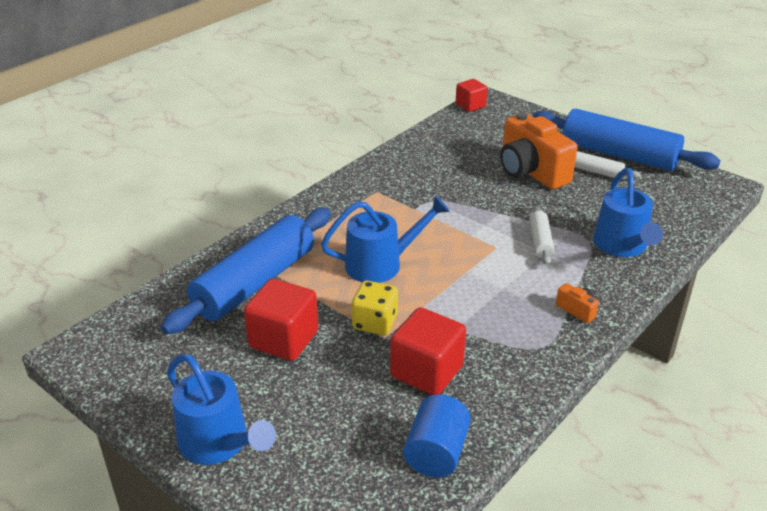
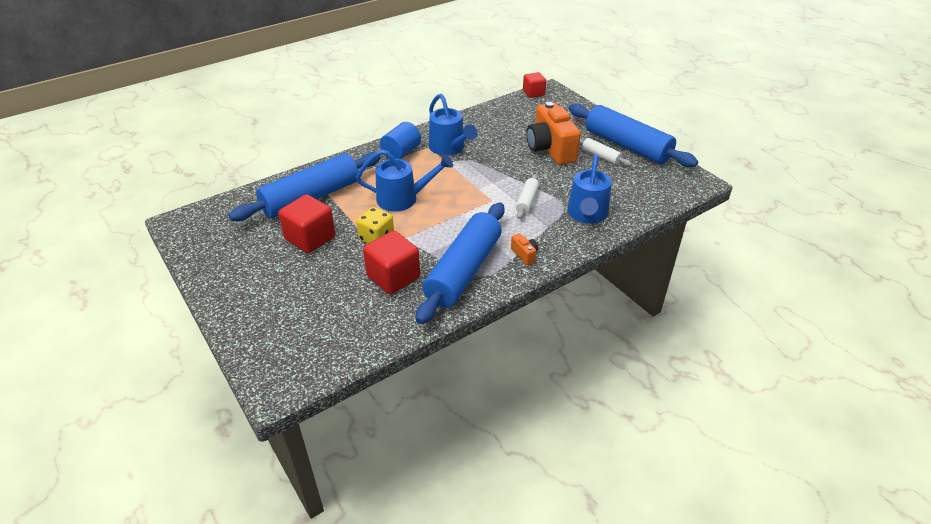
camera: 15 degrees right, 5 degrees up
blue watering can [167,354,276,465] -> blue watering can moved to [429,94,477,155]
blue cylinder [403,394,471,478] -> blue cylinder moved to [380,122,421,159]
none -> blue rolling pin [416,203,504,324]

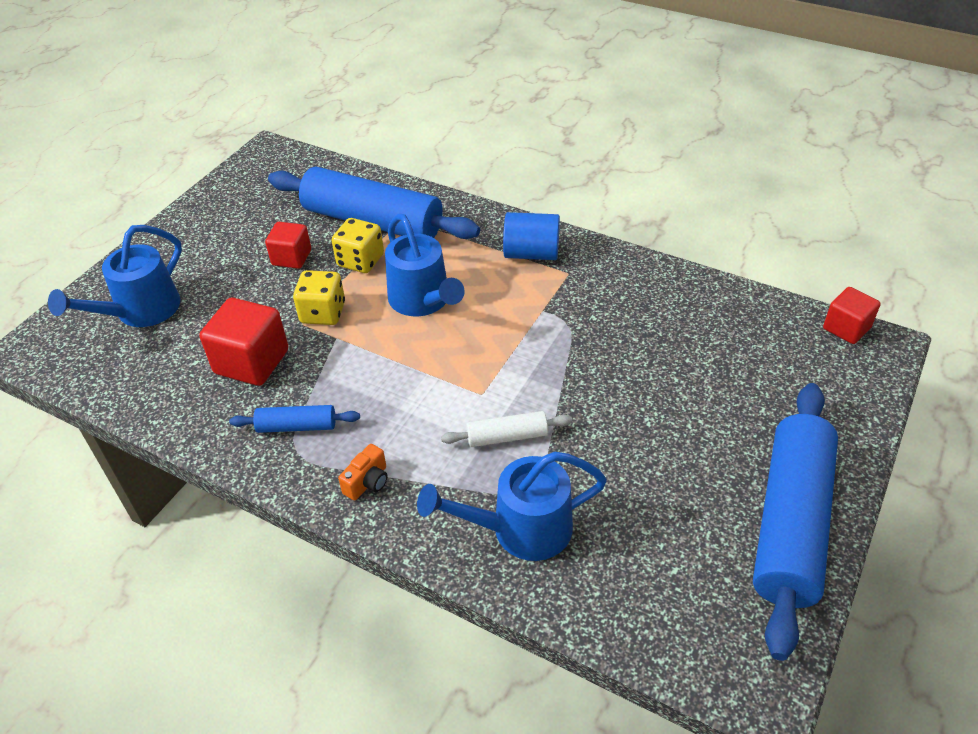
camera: 65 degrees right, 5 degrees up
red cube [278,194,335,253] -> red cube [265,222,311,269], size x0.63
blue rolling pin [416,203,504,324] -> blue rolling pin [229,405,360,433], size x0.44
blue watering can [429,94,477,155] -> blue watering can moved to [48,225,182,327]
orange camera [526,102,581,165] -> none
white rolling pin [580,138,632,166] -> none
none -> yellow dice [331,218,384,273]

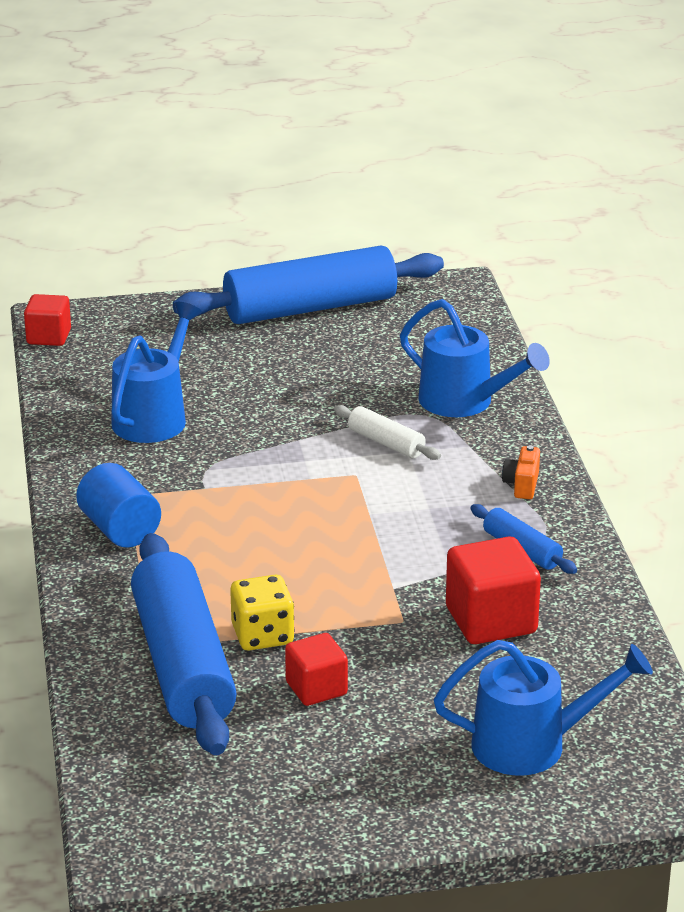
camera: 130 degrees left, 15 degrees down
yellow dice [293,270,345,325] -> none
orange camera [338,444,388,501] -> orange camera turned 75 degrees counterclockwise [502,445,540,499]
blue watering can [385,214,465,316] -> blue watering can moved to [111,302,202,443]

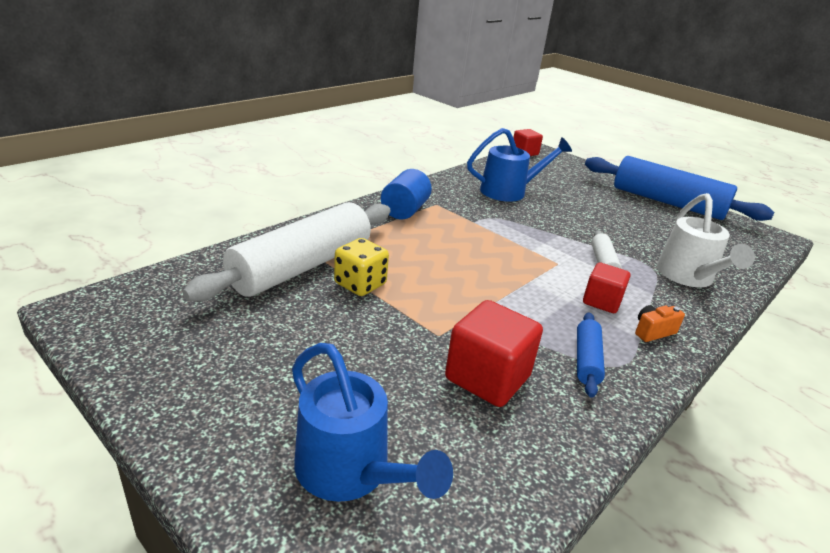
camera: 50 degrees right, 0 degrees up
blue rolling pin [131,533,237,755] -> white rolling pin [183,202,391,302]
red cube [285,633,348,706] -> red cube moved to [583,262,630,313]
blue watering can [400,299,550,417] -> white watering can [657,193,755,287]

